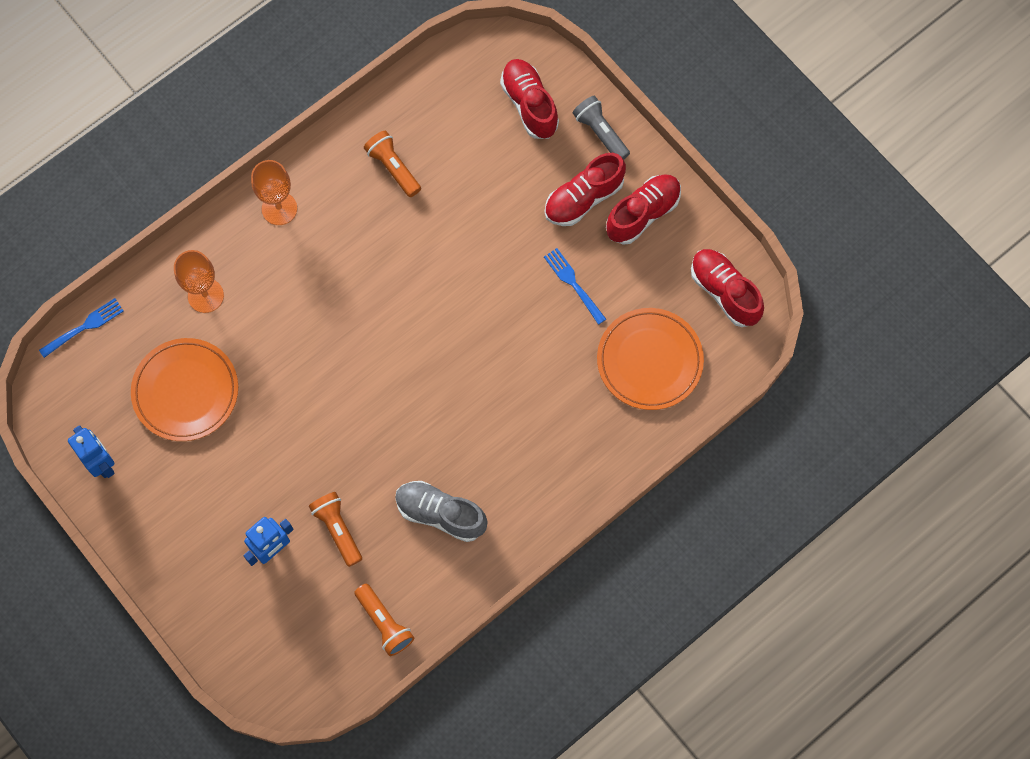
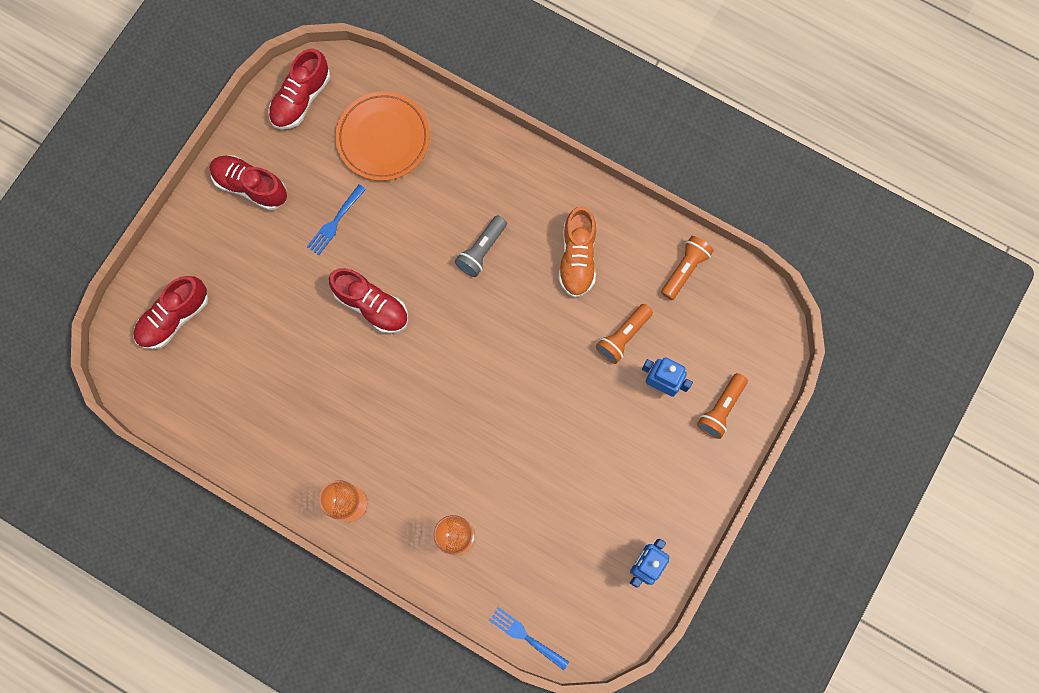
camera: 110 degrees left, 5 degrees up
orange plate [131,338,238,441] -> none
orange flashlight [364,131,421,197] -> orange flashlight moved to [697,373,748,439]
grey shoe [395,481,488,542] -> orange shoe [559,206,596,298]
red shoe [545,153,626,226] -> red shoe moved to [329,268,408,334]
grey flashlight [572,96,630,160] -> grey flashlight moved to [455,215,507,277]

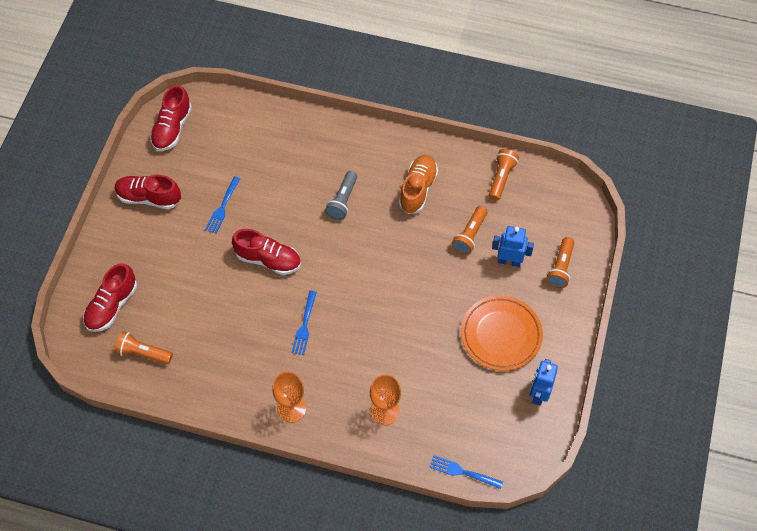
camera: 15 degrees left, 15 degrees down
orange plate [335,91,430,181] -> orange plate moved to [461,295,543,371]
orange shoe [559,206,596,298] -> orange shoe turned 150 degrees counterclockwise [399,155,438,214]
none -> orange flashlight [115,331,173,364]
none -> blue fork [291,291,317,355]

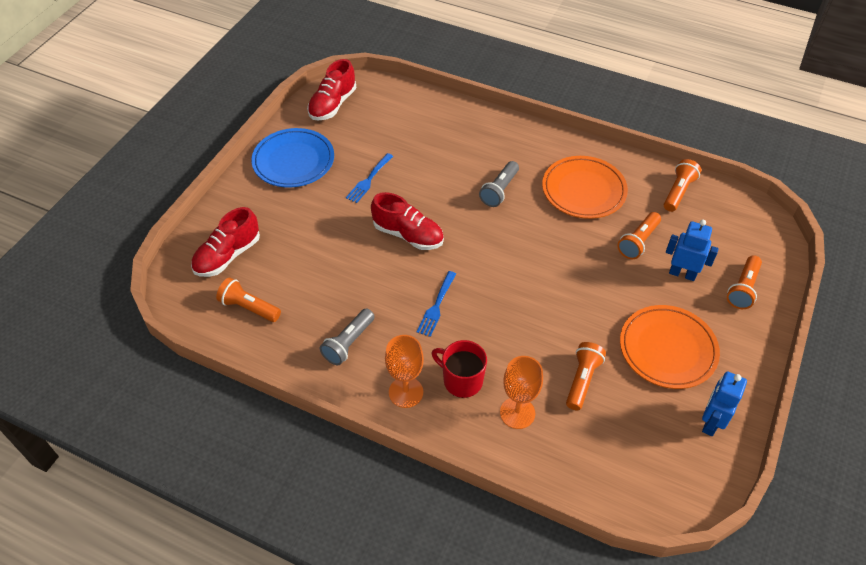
camera: 10 degrees right, 10 degrees down
red shoe [114,175,181,209] -> blue plate [251,128,334,187]
orange shoe [399,155,438,214] -> orange plate [542,156,628,219]
blue fork [429,455,503,489] -> none
none -> grey flashlight [320,308,375,365]
none -> red mug [432,340,487,398]
none -> orange flashlight [566,342,606,410]

